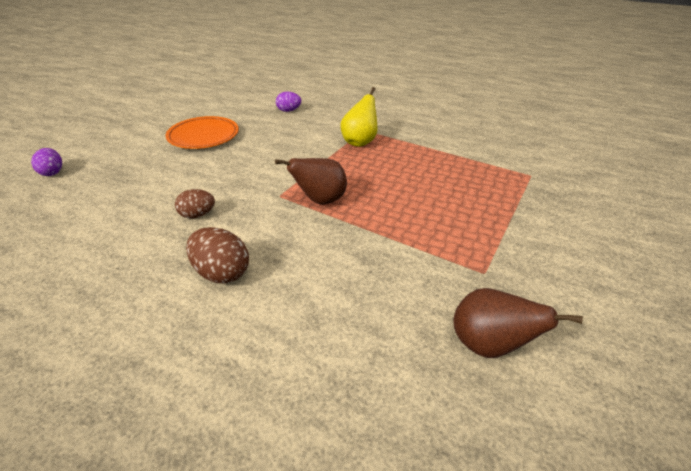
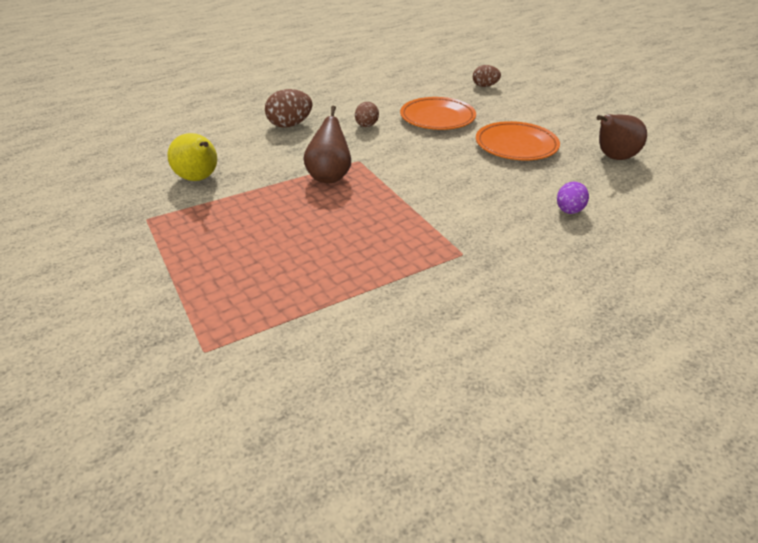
camera: 120 degrees right, 0 degrees up
purple egg [31,148,62,176] -> brown egg [473,65,501,87]
yellow pear [341,87,378,147] -> yellow pear moved to [167,133,217,181]
brown pear [454,288,583,358] -> brown pear moved to [597,114,647,160]
none -> orange plate [400,97,476,130]

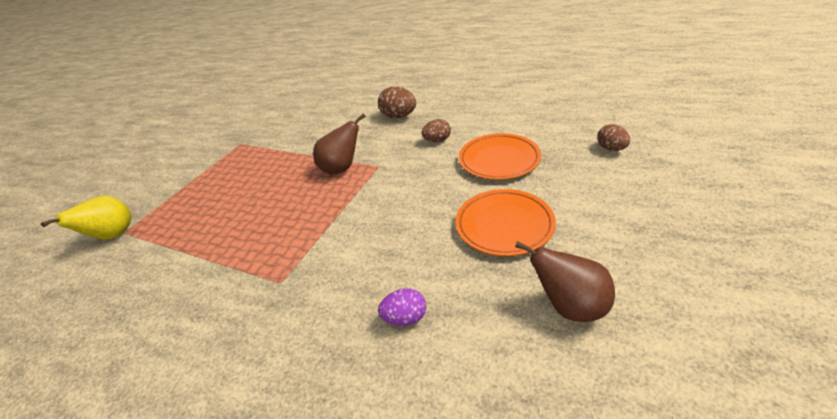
camera: 60 degrees right, 0 degrees up
yellow pear [167,133,217,181] -> yellow pear moved to [41,196,131,240]

